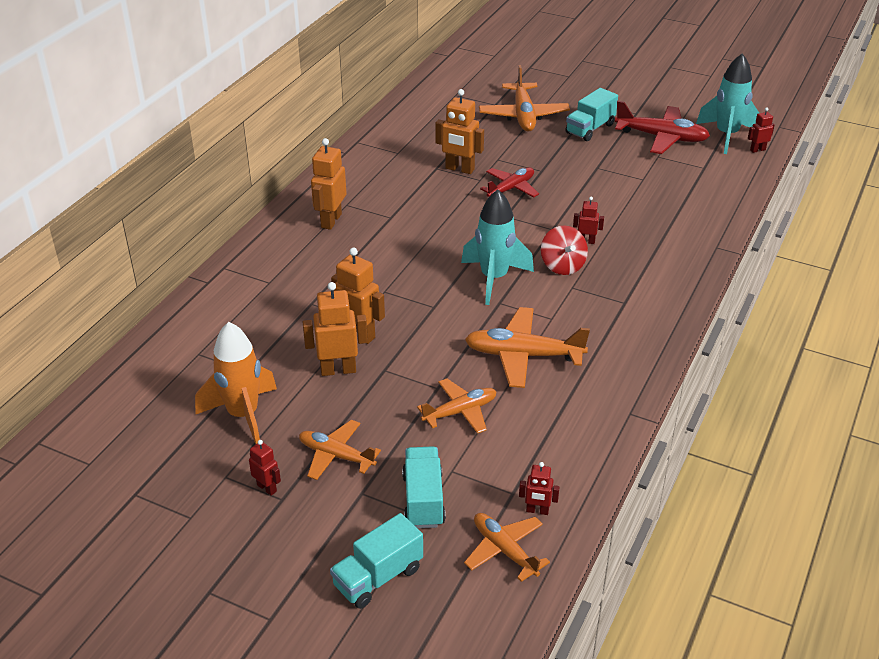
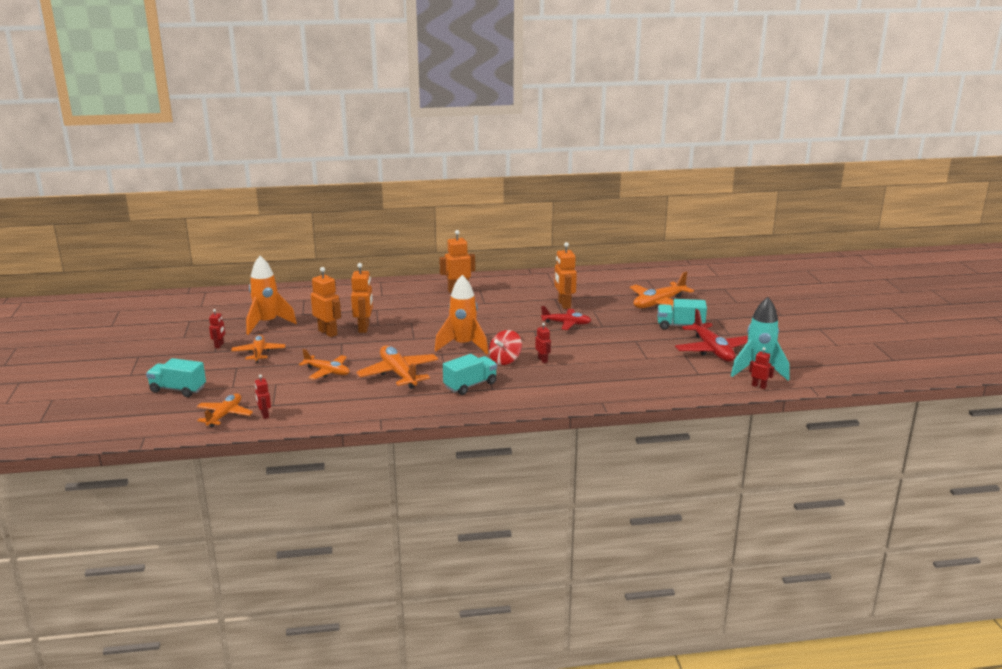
camera: 55 degrees right, 15 degrees down
turquoise truck [402,446,446,528] -> turquoise truck moved to [443,354,497,395]
turquoise rocket [461,189,534,305] -> orange rocket [435,275,488,354]

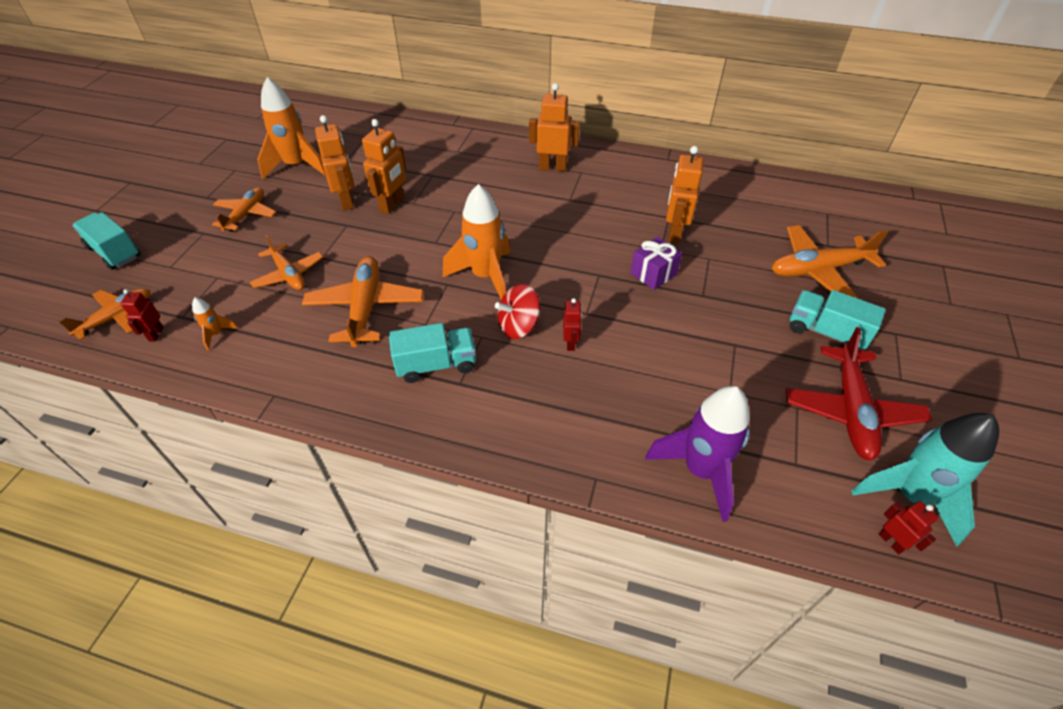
camera: 25 degrees right, 25 degrees up
red robot [209,309,225,349] -> none
red plane [541,306,591,330] -> purple gift [630,237,682,290]
none -> orange rocket [192,297,238,350]
none -> purple rocket [645,386,750,522]

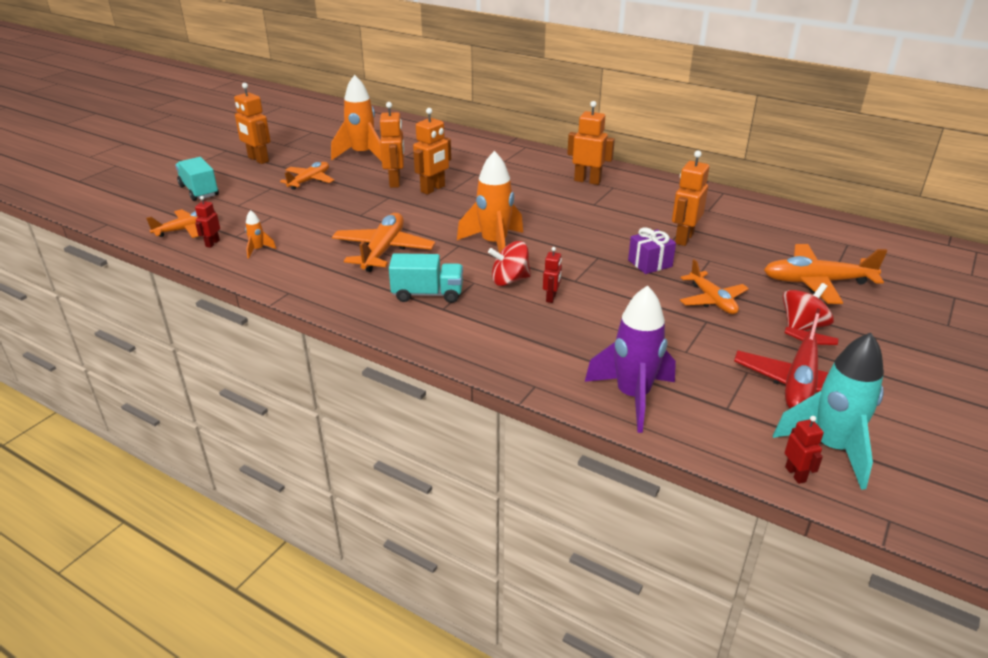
camera: 15 degrees right, 15 degrees down
orange plane [250,234,323,290] -> orange plane moved to [680,259,749,314]
turquoise truck [790,290,886,350] -> red spinning top [783,283,834,330]
none -> orange robot [234,83,270,164]

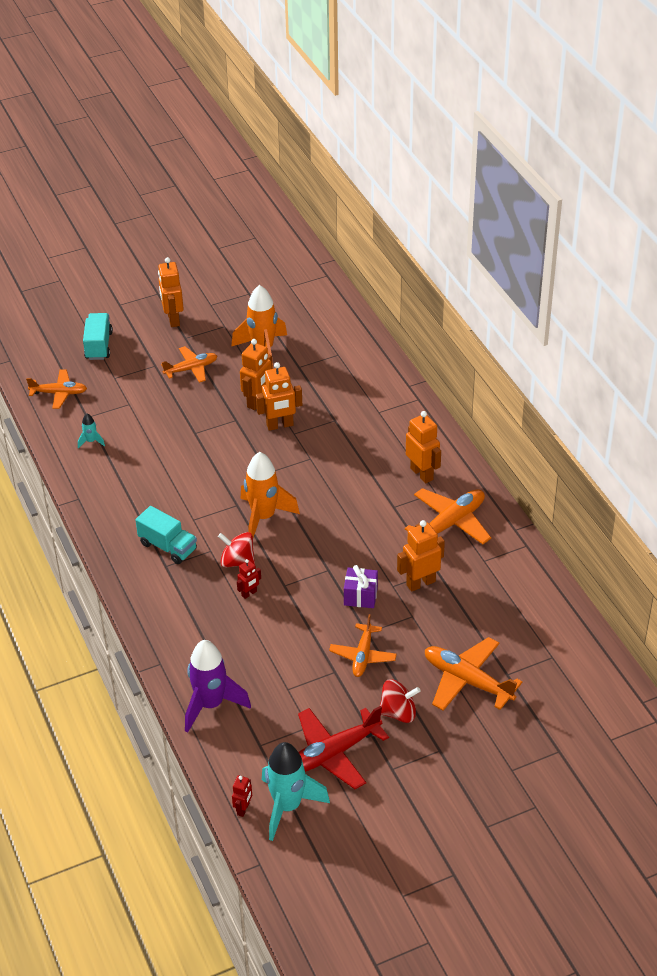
camera: 35 degrees right, 10 degrees up
red robot [195,196,220,248] -> none
orange rocket [245,210,276,259] -> turquoise rocket [78,414,105,448]
orange plane [332,213,435,272] -> orange plane moved to [405,488,491,544]

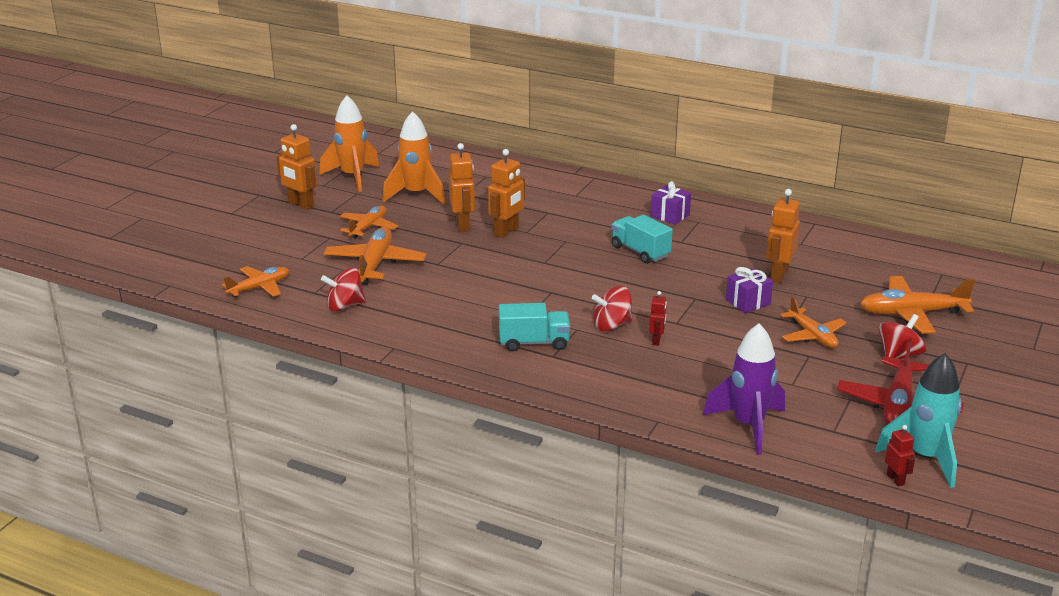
camera: 40 degrees left, 15 degrees down
turquoise rocket [78,414,105,448] -> red spinning top [321,268,366,312]
turquoise truck [83,313,113,360] -> turquoise truck moved to [612,215,673,264]
orange rocket [241,452,300,537] -> orange rocket moved to [320,95,379,192]
orange plane [405,488,491,544] -> orange plane moved to [324,227,427,285]
orange robot [406,411,441,483] -> purple gift [651,181,691,225]

